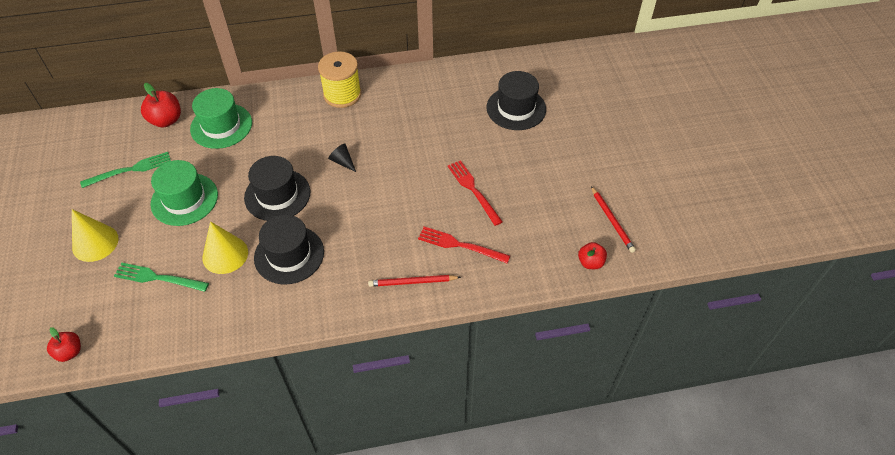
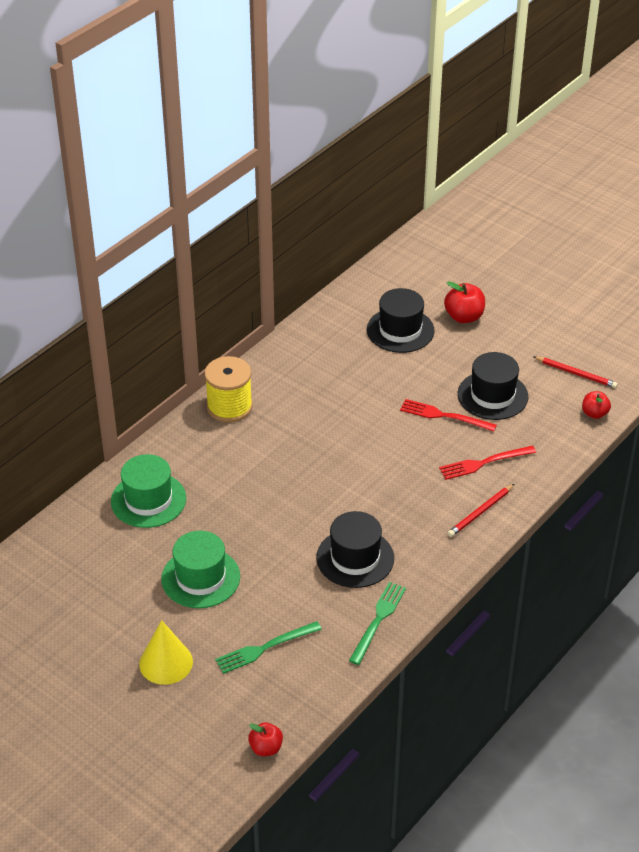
camera: 40 degrees left, 10 degrees down
green fork [80,152,171,188] -> green fork moved to [349,582,406,665]
red apple [141,83,181,128] -> red apple moved to [444,282,485,323]
yellow cone [203,221,248,274] -> none
black hat [244,156,310,221] -> black hat moved to [458,352,529,420]
black cone [328,144,356,172] -> none

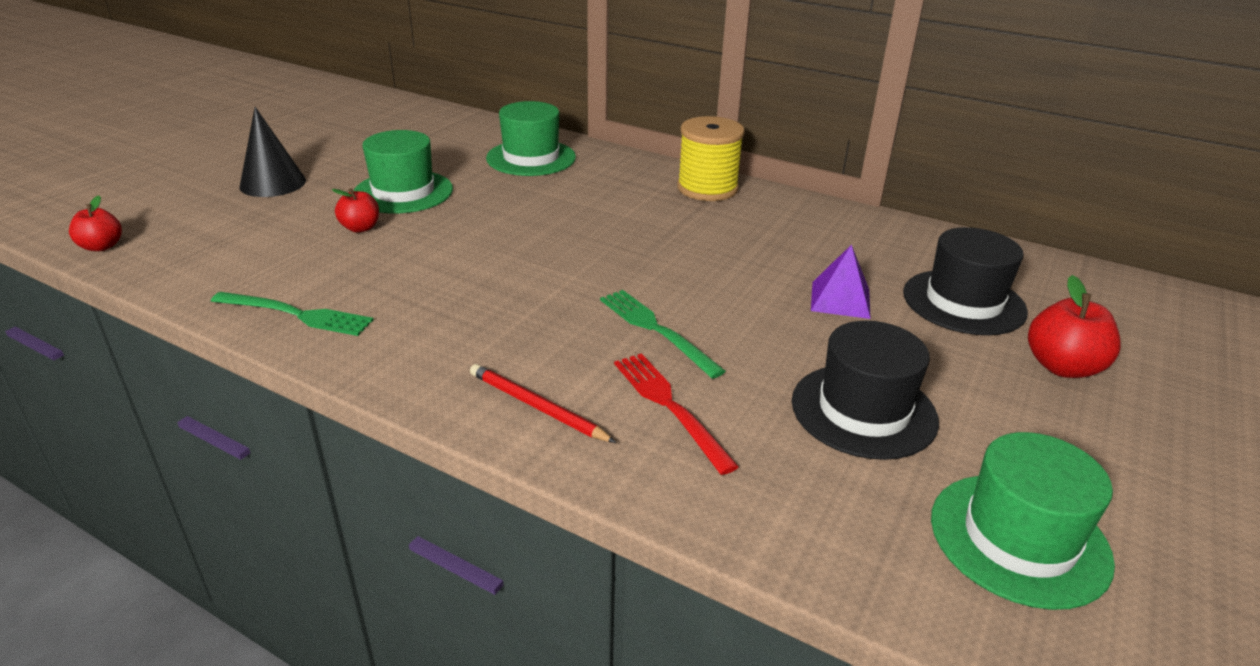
camera: 80 degrees right, 10 degrees down
yellow cone [139,620,193,685] -> black cone [239,107,306,197]
green fork [215,621,322,674] -> green fork moved to [600,290,726,379]
black hat [316,511,394,588] -> none
red fork [400,399,497,432] -> none
red pencil [533,356,618,388] -> green hat [931,432,1115,610]
red apple [582,391,611,419] -> red apple moved to [332,188,379,233]
none -> purple pyramid [811,244,871,319]

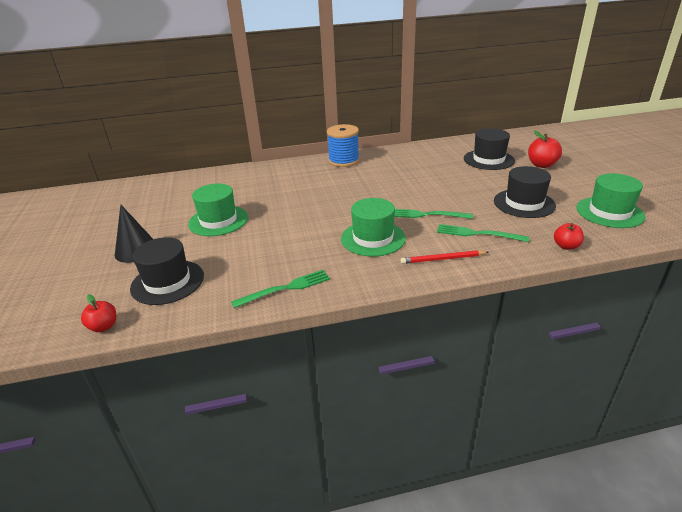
camera: 40 degrees left, 0 degrees up
red apple [332,188,379,233] -> red apple moved to [554,223,584,250]
green hat [486,101,576,176] -> green hat moved to [341,198,406,257]
red fork [614,353,739,475] -> green fork [437,224,529,242]
yellow spool [677,116,745,201] -> blue spool [327,124,359,167]
purple pyramid [811,244,871,319] -> none
none -> black hat [130,237,204,305]

